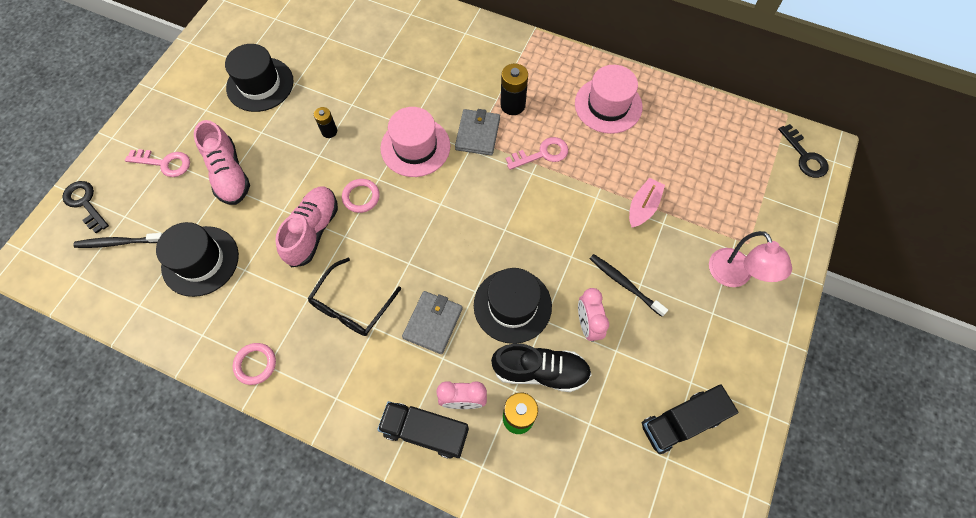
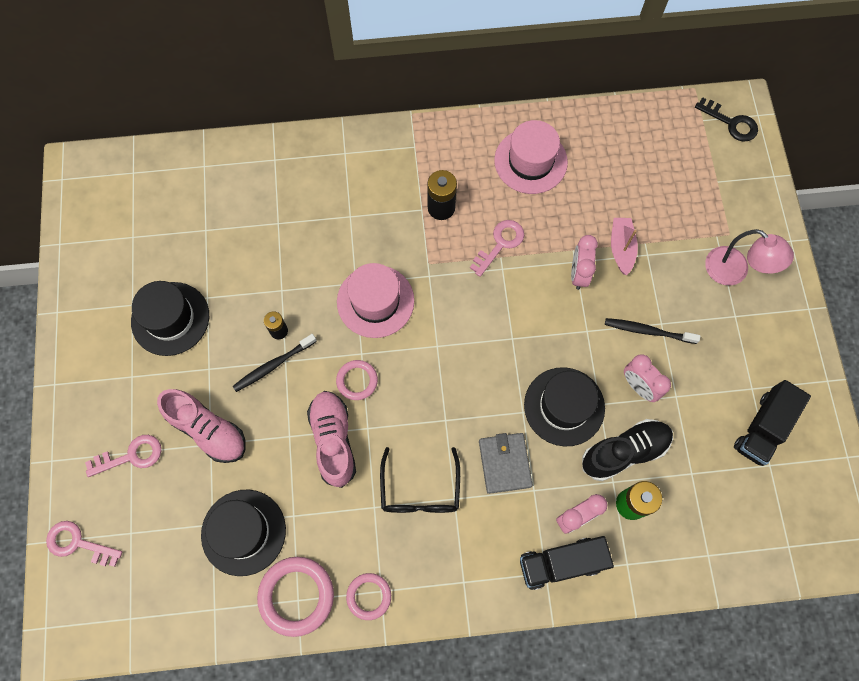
camera: 30 degrees left, 5 degrees up
black key [62,181,109,234] -> pink key [46,521,123,567]
black toothbrush [73,233,162,248] -> black toothbrush moved to [233,334,317,392]
grey wallet [455,109,500,156] -> none
none -> pink ring [257,557,334,637]
none -> pink clock [571,235,598,290]

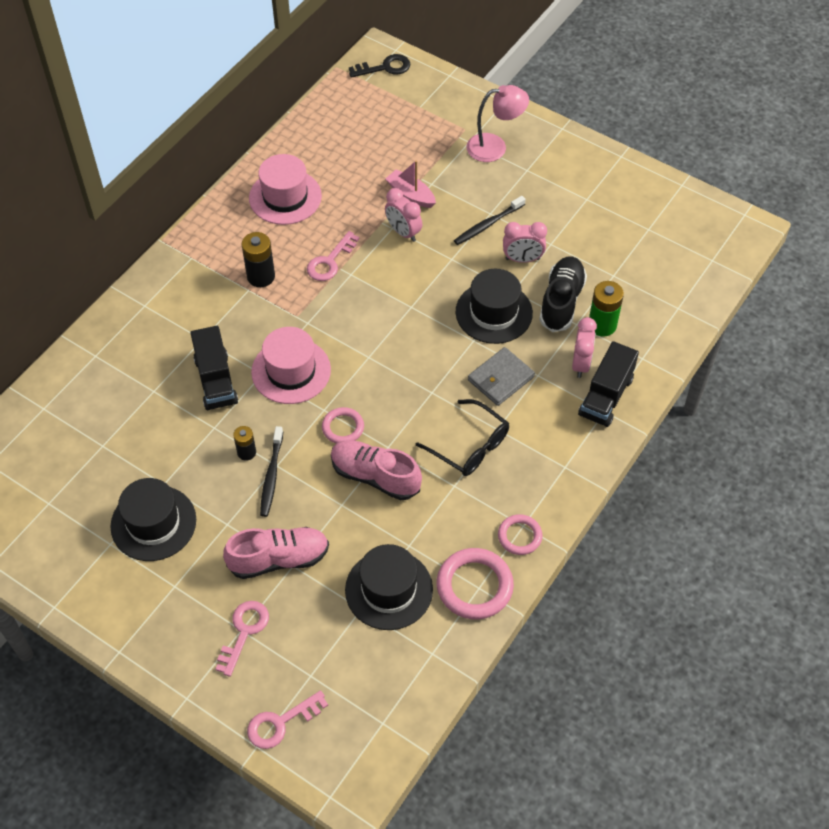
camera: 50 degrees left, 15 degrees down
pink key [470,220,524,277] -> pink key turned 135 degrees counterclockwise [307,231,359,281]
grey wallet [479,433,533,494] -> grey wallet turned 75 degrees counterclockwise [468,347,535,406]
black truck [734,380,811,466] -> black truck moved to [190,326,238,410]

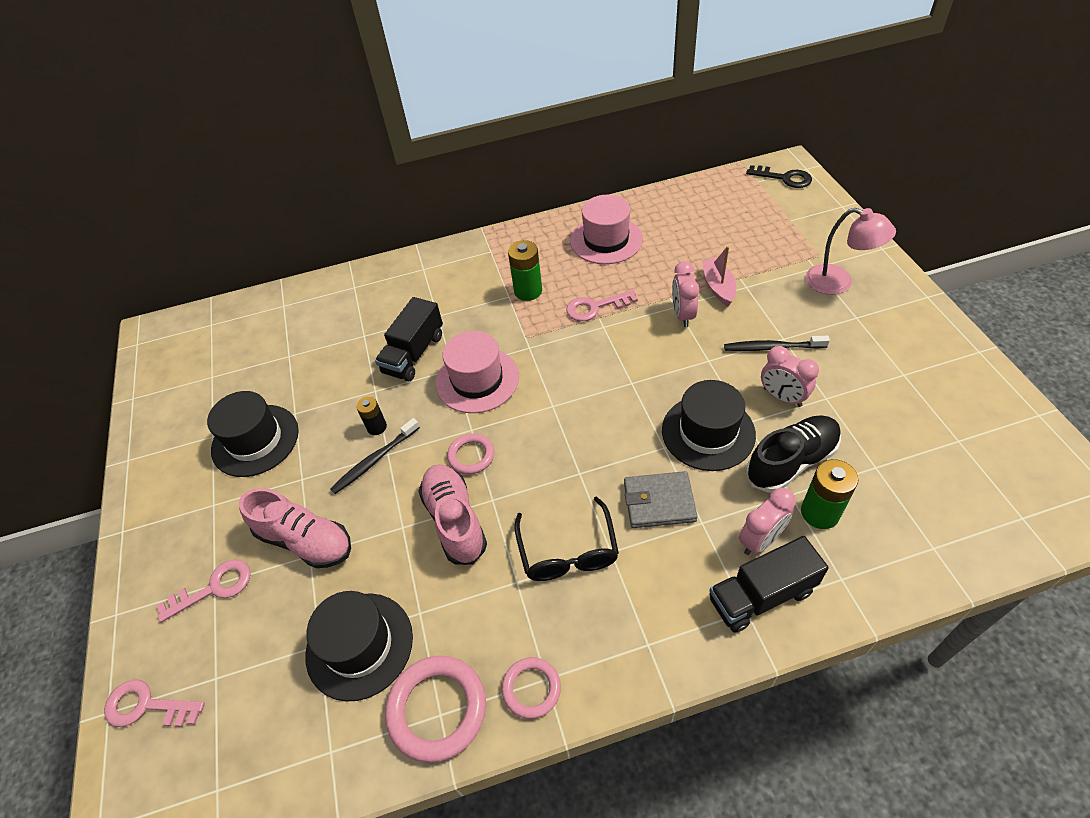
camera: 45 degrees right, 5 degrees down
black battery [241,232,275,287] -> green battery [508,240,542,301]

